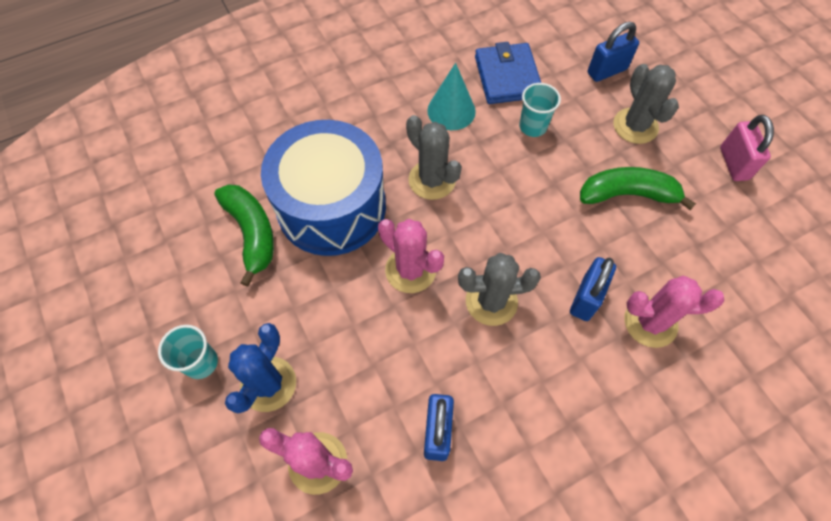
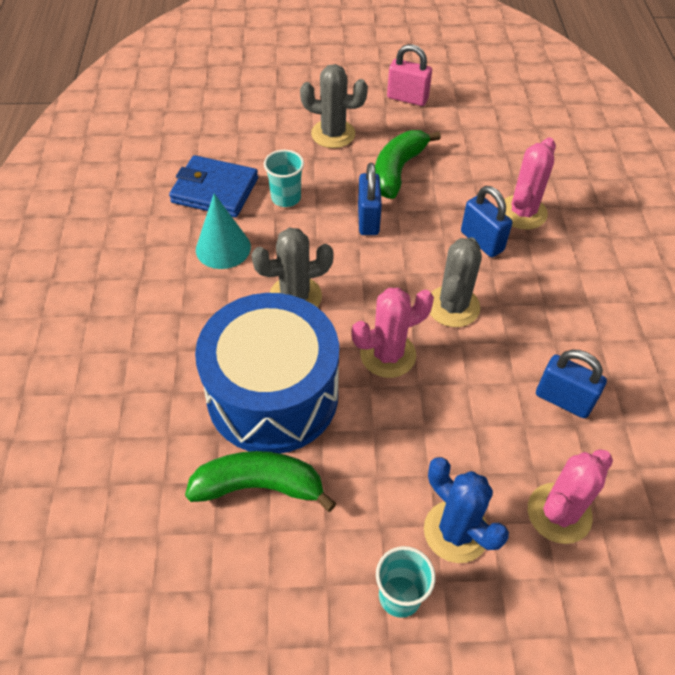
camera: 65 degrees left, 10 degrees down
blue padlock [588,22,639,82] -> blue padlock moved to [358,163,382,235]

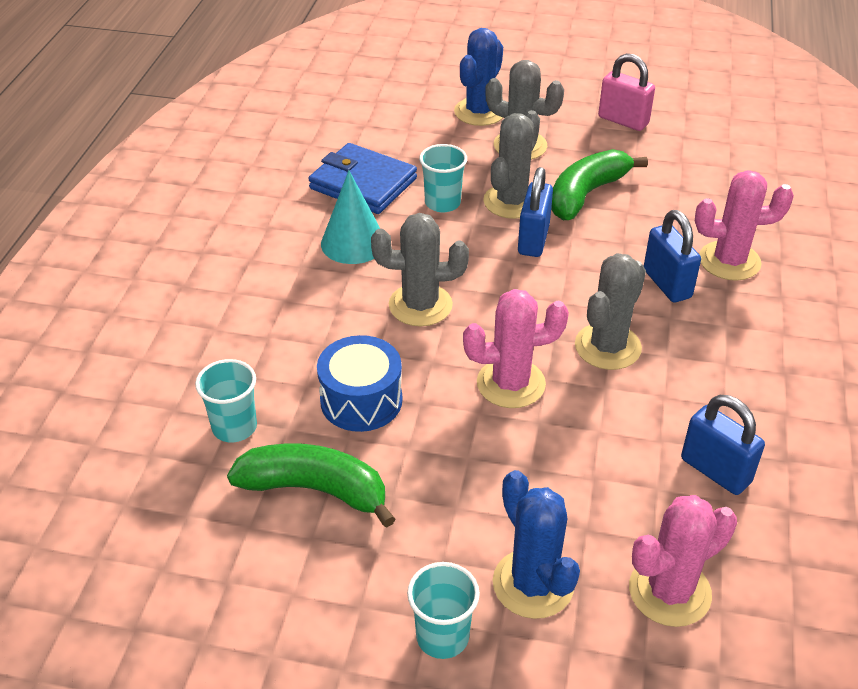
camera: 15 degrees right, 10 degrees down
blue drum [195,293,339,453] -> blue drum [317,335,402,432], size x0.52
pink cactus [504,137,556,230] -> pink cactus turned 45 degrees clockwise [695,170,794,281]
none -> turquoise cup [195,359,257,442]
none -> blue cactus [454,28,503,126]
none -> grey cactus [483,110,540,219]

